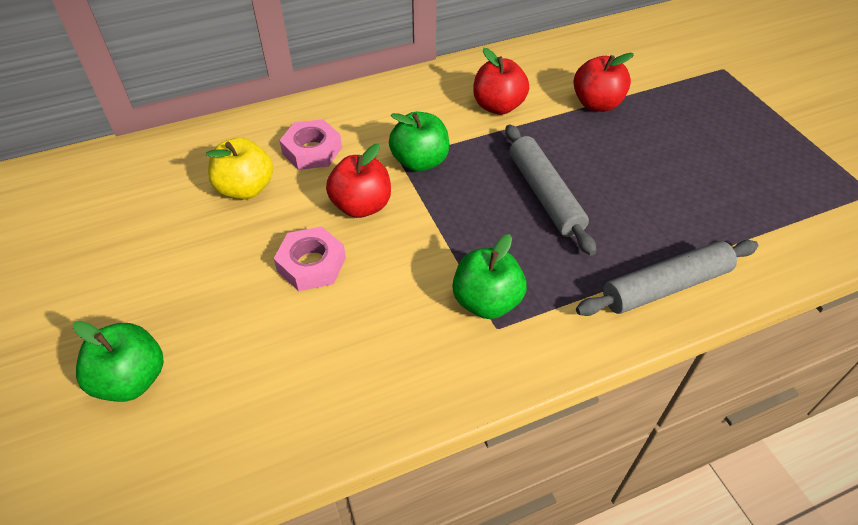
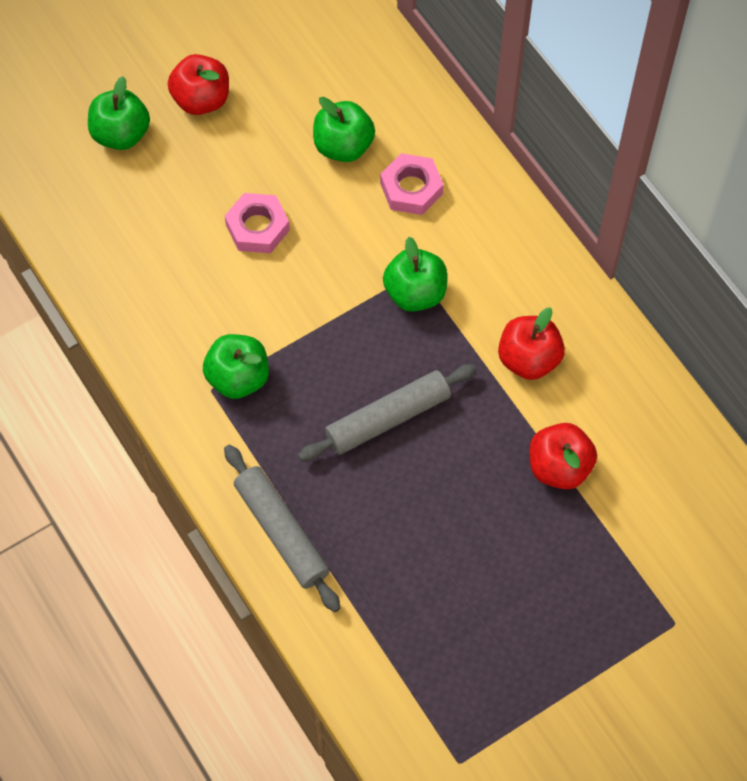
camera: 80 degrees right, 15 degrees up
yellow apple [206,138,273,199] -> green apple [313,97,375,162]
red apple [326,143,391,218] -> red apple moved to [168,54,229,115]

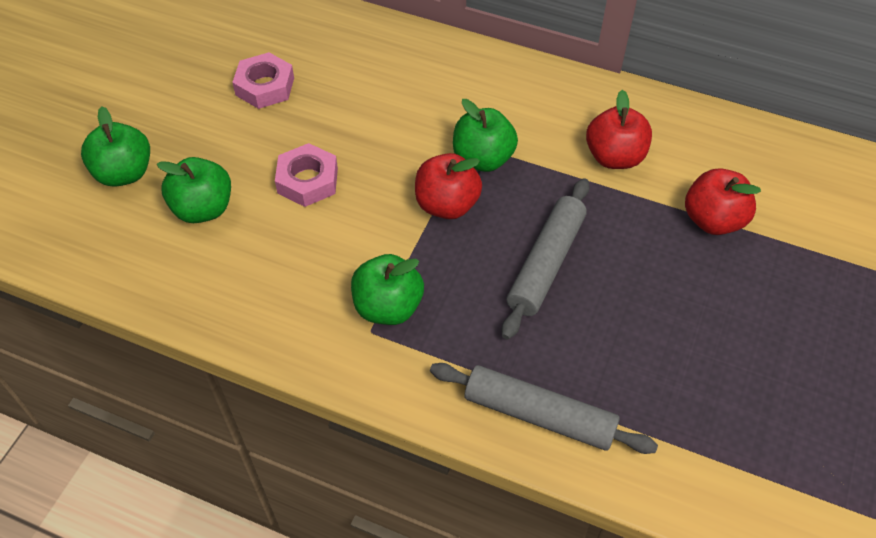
camera: 35 degrees left, 10 degrees down
red apple [168,54,229,115] -> red apple moved to [415,153,482,219]
green apple [313,97,375,162] -> green apple moved to [157,157,231,223]
pink nut [380,153,444,215] -> pink nut moved to [232,52,294,109]

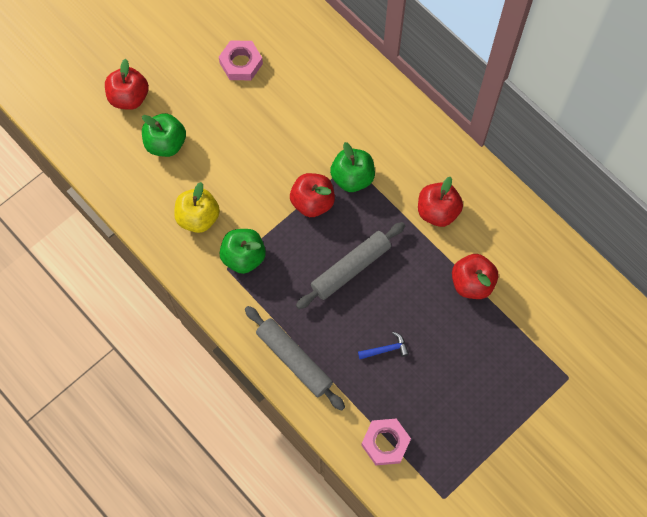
camera: 25 degrees right, 15 degrees up
green apple [81,107,150,187] -> red apple [105,59,149,110]
pink nut [275,143,338,207] -> pink nut moved to [361,419,411,465]
none -> yellow apple [174,182,220,233]
none -> blue hammer [358,332,409,359]

